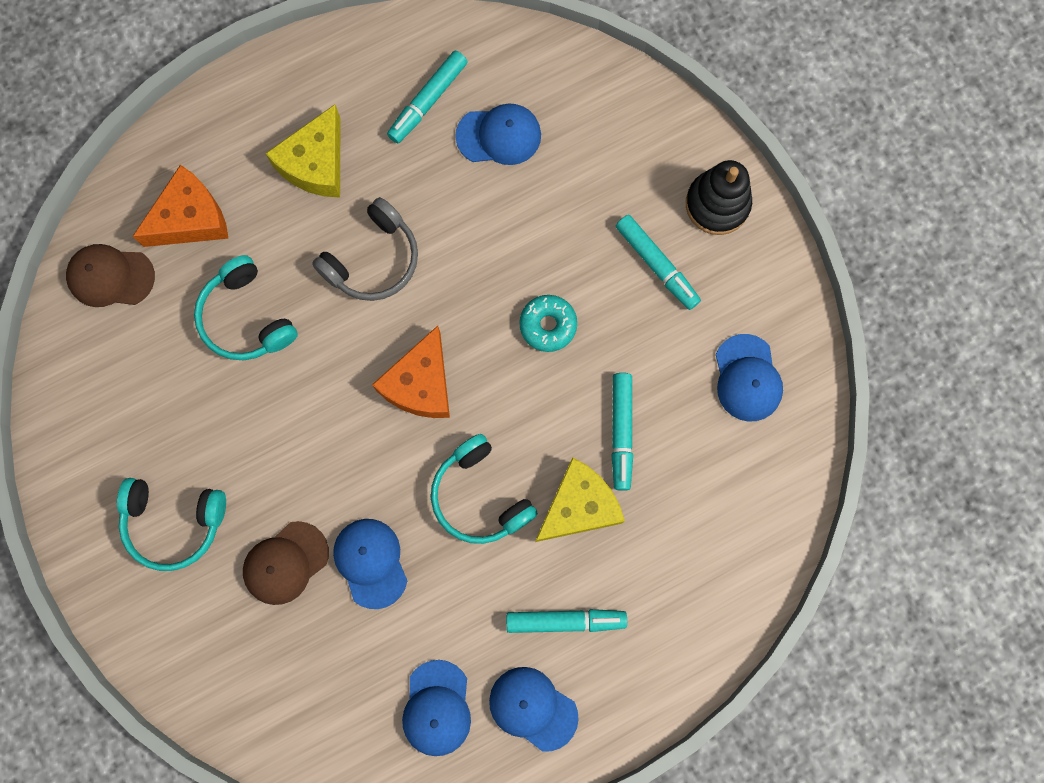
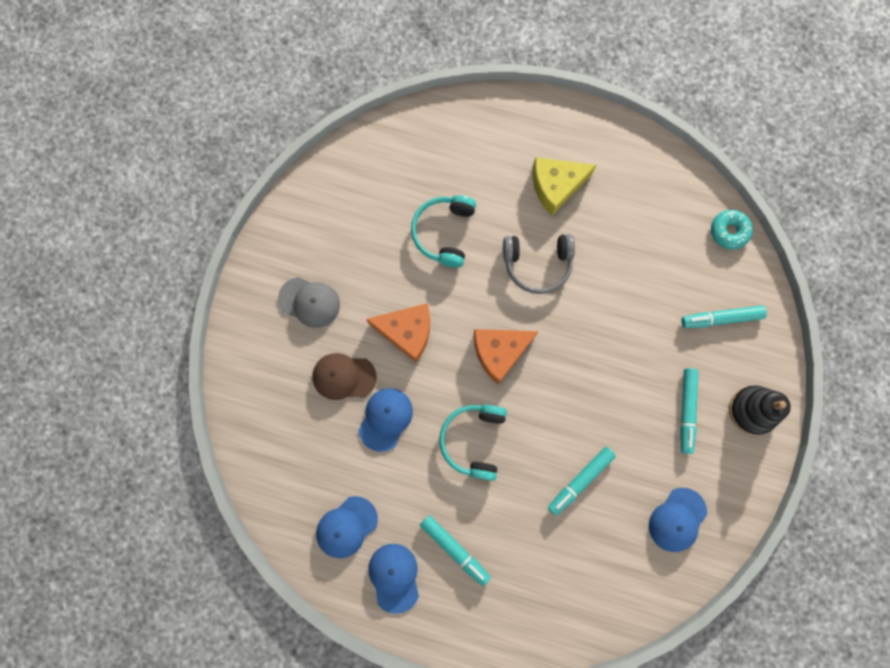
camera: 45 degrees right, 0 degrees up
brown cap [66,244,155,307] -> none
turquoise headphones [117,478,226,571] -> grey cap [278,277,340,328]
orange cheese [133,165,229,247] -> orange cheese moved to [366,303,430,362]
turquoise marker [387,51,468,144] -> turquoise marker moved to [681,305,767,328]
blue cap [455,104,541,165] -> none
turquoise donut [519,295,577,352] -> turquoise donut moved to [711,210,753,250]
yellow cheese [535,457,625,542] -> none

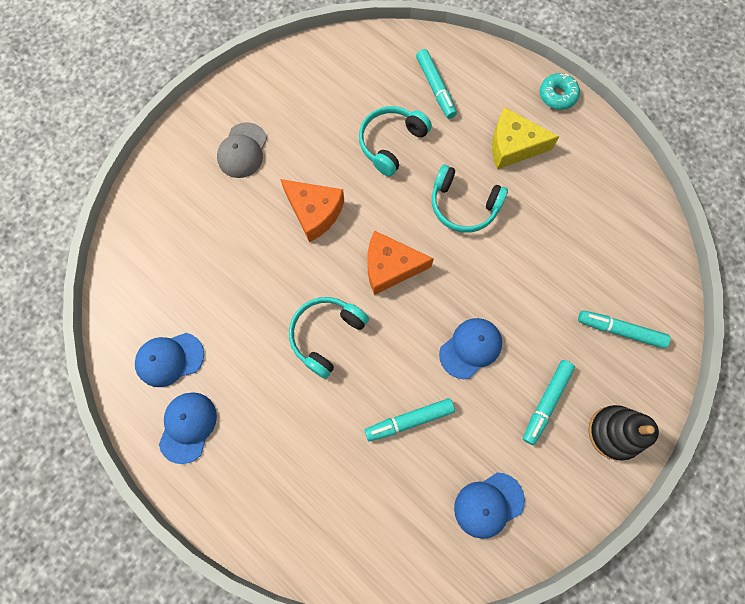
camera: 25 degrees right, 5 degrees down
grey cap [278,277,340,328] -> grey cap turned 60 degrees clockwise [217,122,267,178]
brown cap [312,353,377,400] -> none
blue cap [359,388,413,452] -> blue cap moved to [439,318,502,379]
turquoise marker [420,515,491,586] -> turquoise marker moved to [416,49,457,119]
grey headphones [503,234,575,294] -> turquoise headphones [432,164,508,233]
turquoise donut [711,210,753,250] -> turquoise donut moved to [540,73,580,110]

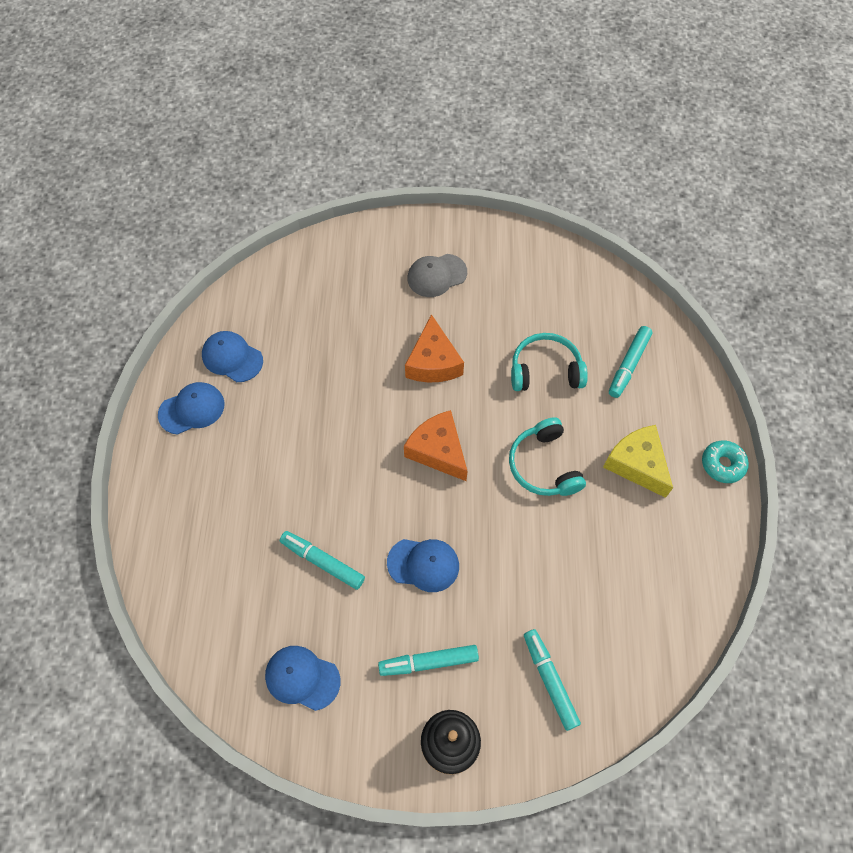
camera: 50 degrees right, 10 degrees down
turquoise headphones [289,297,369,379] -> none

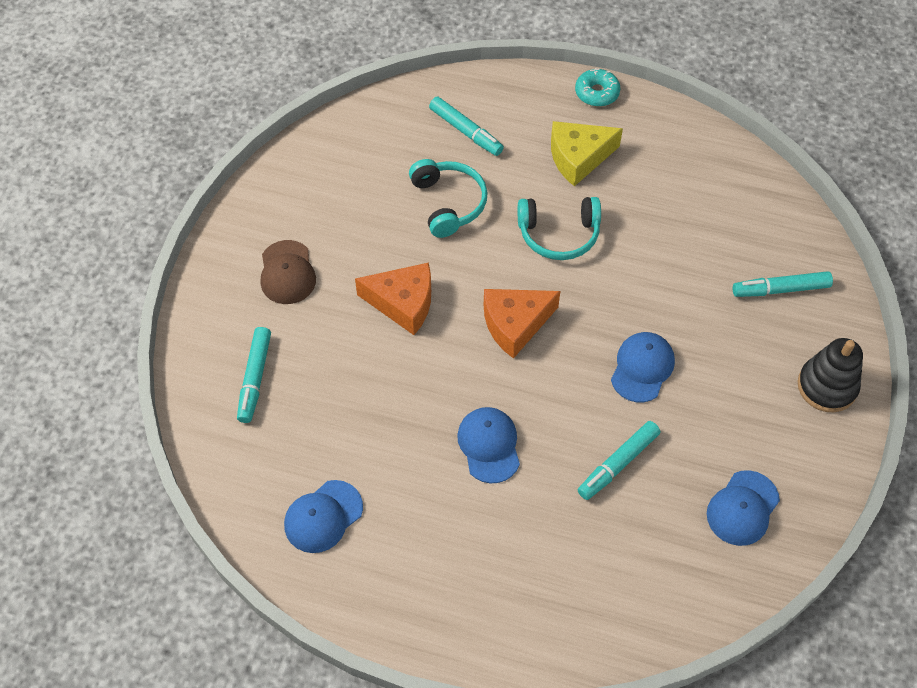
camera: 75 degrees left, 5 degrees down
blue cap [158,382,225,435] -> blue cap moved to [457,407,520,483]
turquoise marker [378,645,479,676] -> turquoise marker moved to [237,327,271,423]
grey cap [407,254,467,297] -> brown cap [261,240,316,304]
turquoise headphones [511,333,588,391] -> turquoise headphones turned 150 degrees clockwise [409,159,488,238]

